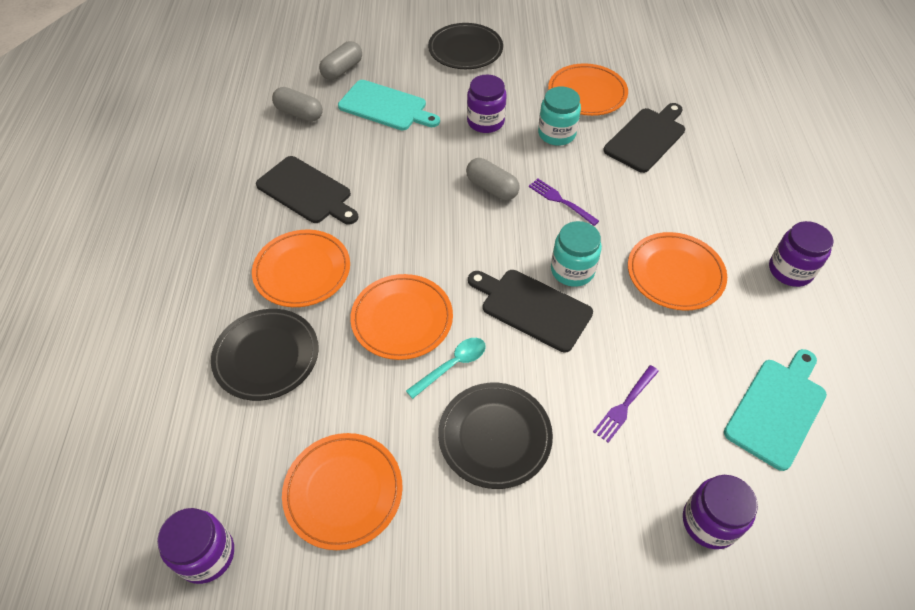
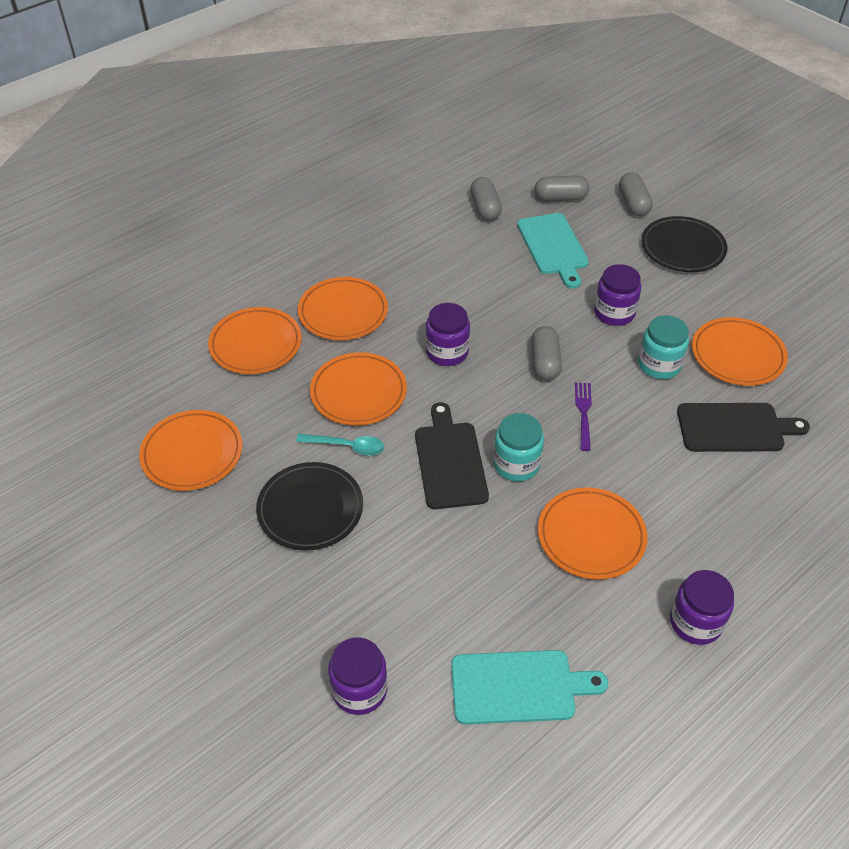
camera: 50 degrees right, 5 degrees down
purple jar [157,508,234,584] -> purple jar moved to [426,303,470,366]
black plate [211,309,319,401] -> orange plate [208,307,302,374]
black cutting board [256,156,358,224] -> none
purple fork [593,365,659,443] -> none
none -> grey capsule [619,173,653,216]

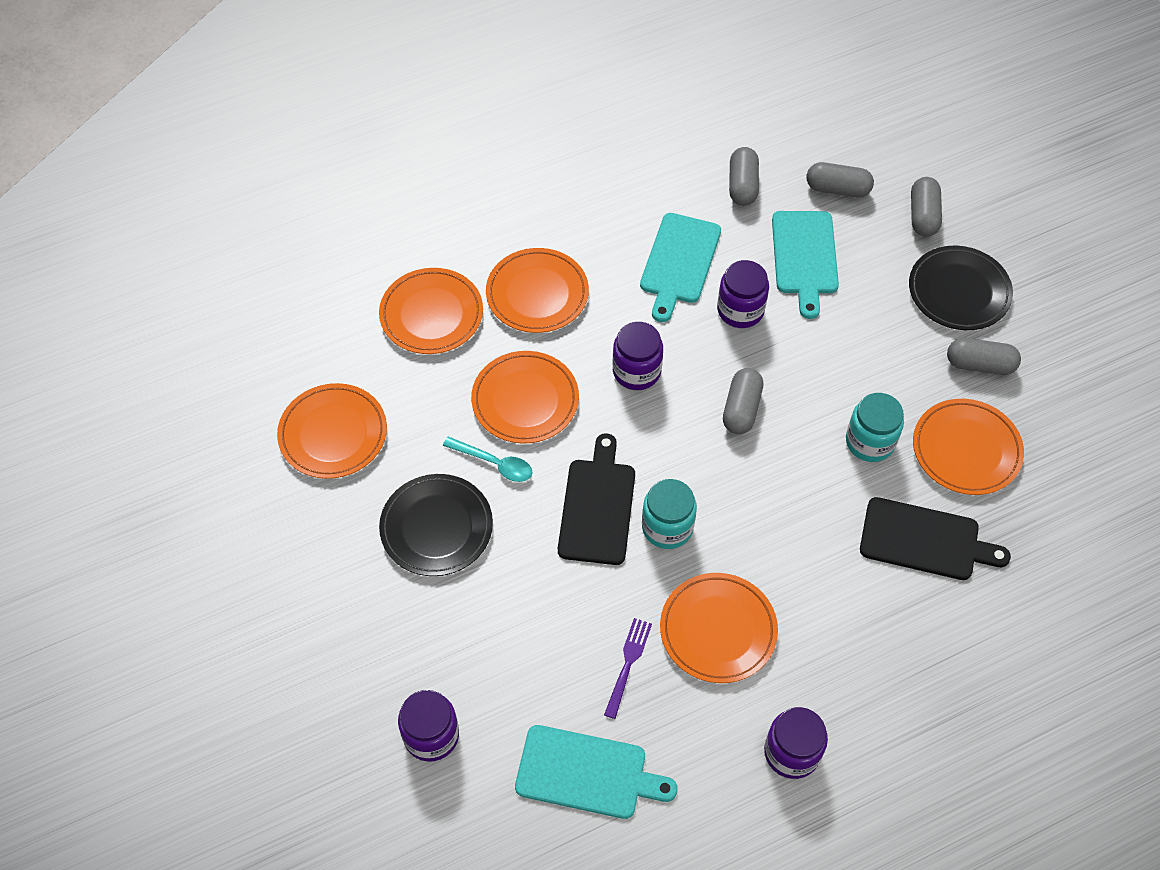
camera: 15 degrees right, 10 degrees up
purple fork [575,382,592,451] -> purple fork moved to [604,618,652,719]
purple jar [594,264,641,326] -> purple jar moved to [717,260,769,328]
none -> turquoise cutting board [640,213,721,322]
none -> grey capsule [947,338,1021,375]

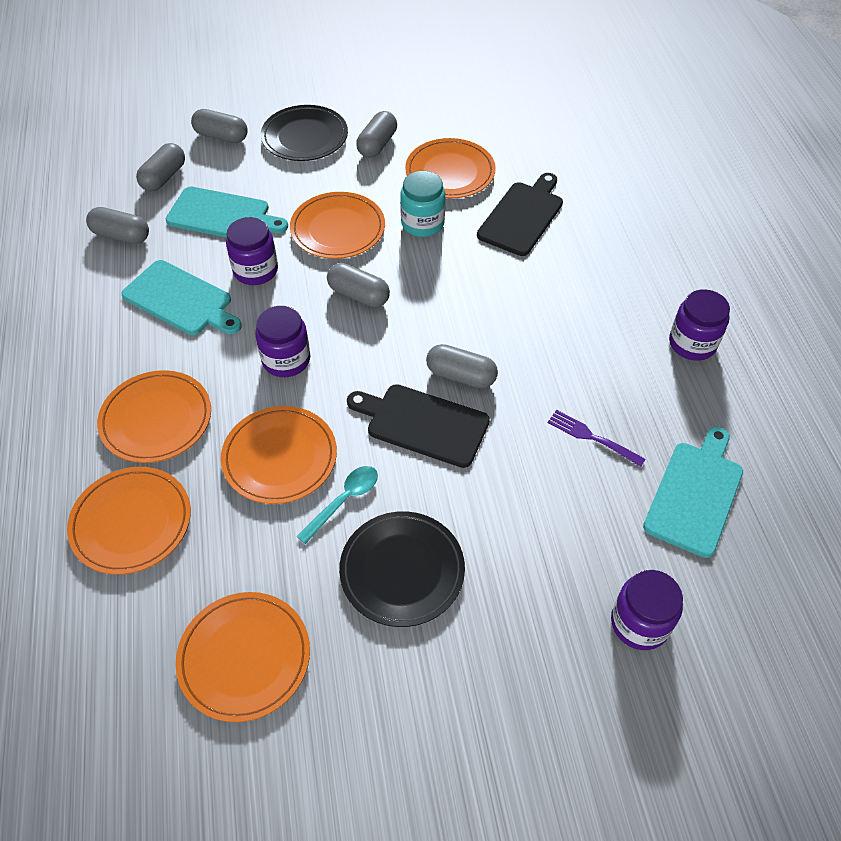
camera: 75 degrees left, 5 degrees down
turquoise jar [642,479,697,549] -> grey capsule [426,344,498,388]
orange plate [660,573,778,683] -> orange plate moved to [290,192,385,259]

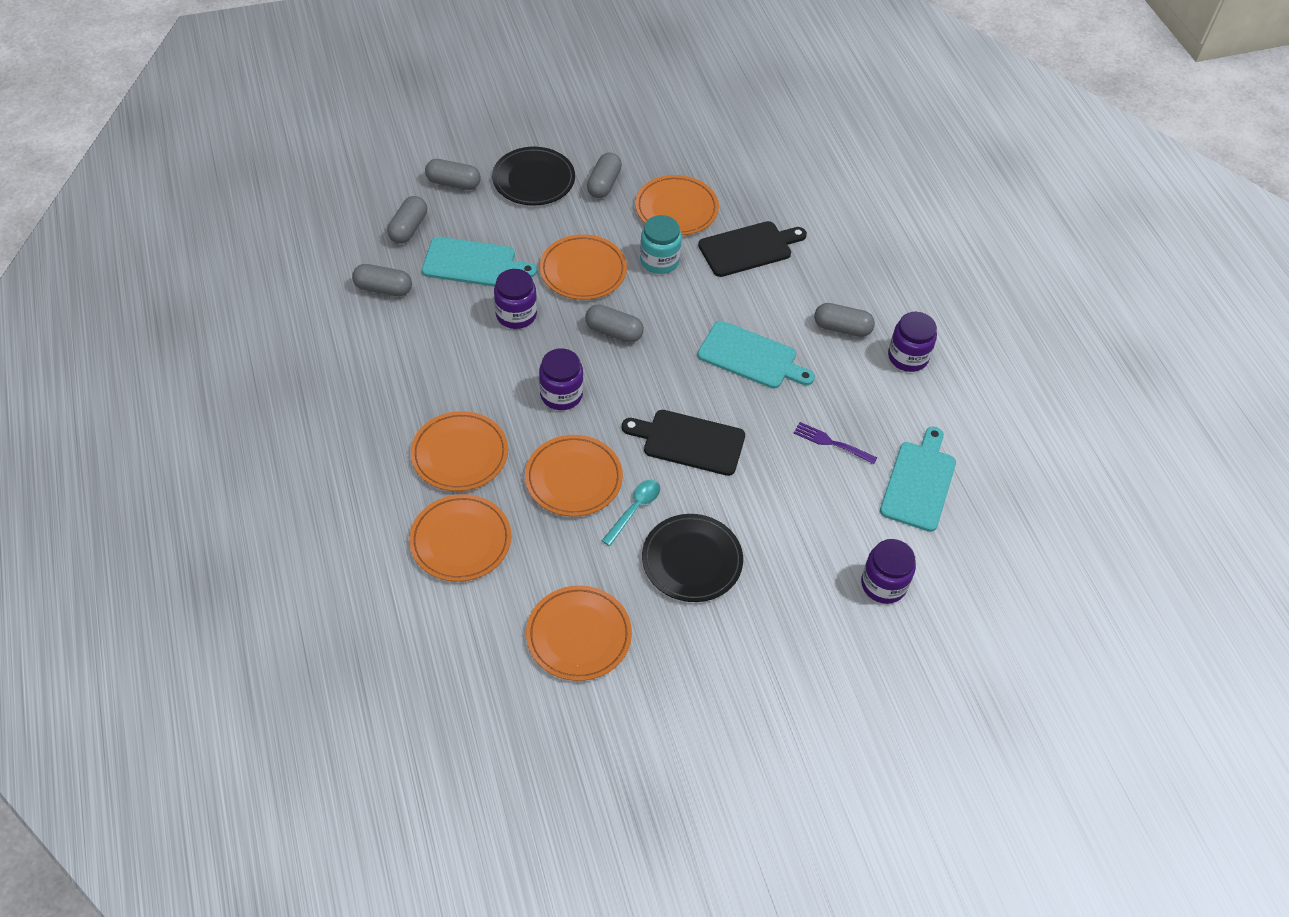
camera: 10 degrees left, 0 degrees up
turquoise cutting board [121,260,242,335] -> turquoise cutting board moved to [698,321,815,389]
grey capsule [426,344,498,388] -> grey capsule moved to [814,303,875,337]
black cutting board [477,173,563,256] -> black cutting board turned 45 degrees clockwise [698,221,807,277]

